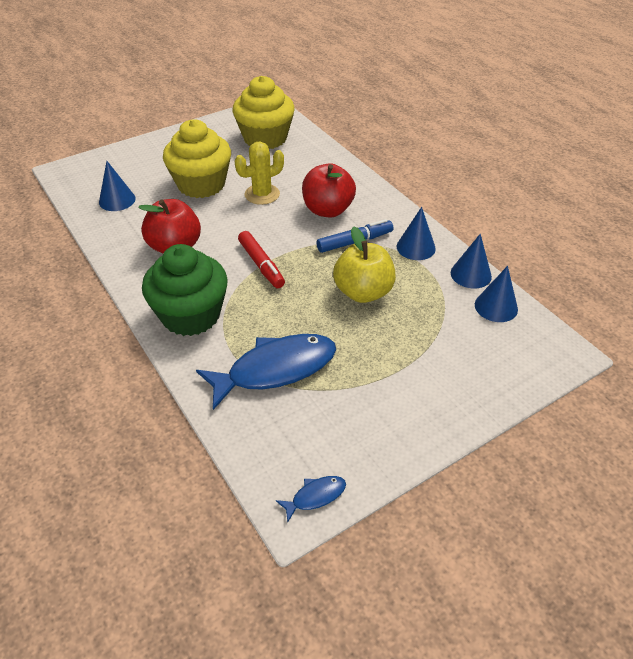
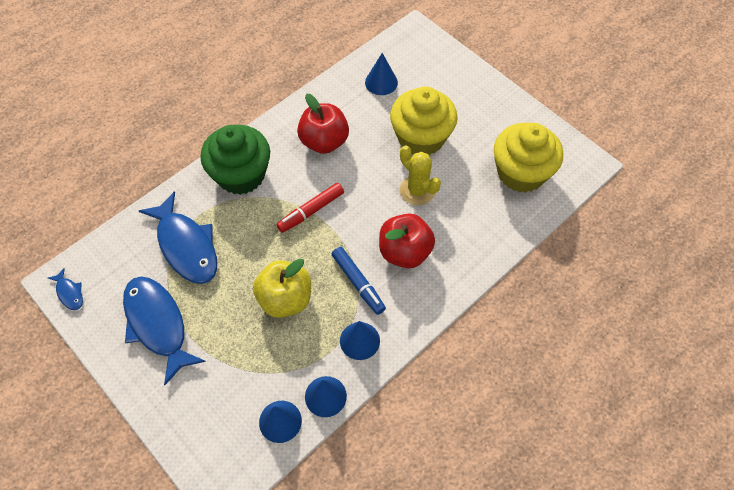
camera: 80 degrees right, 15 degrees up
none -> blue fish [123,276,206,385]

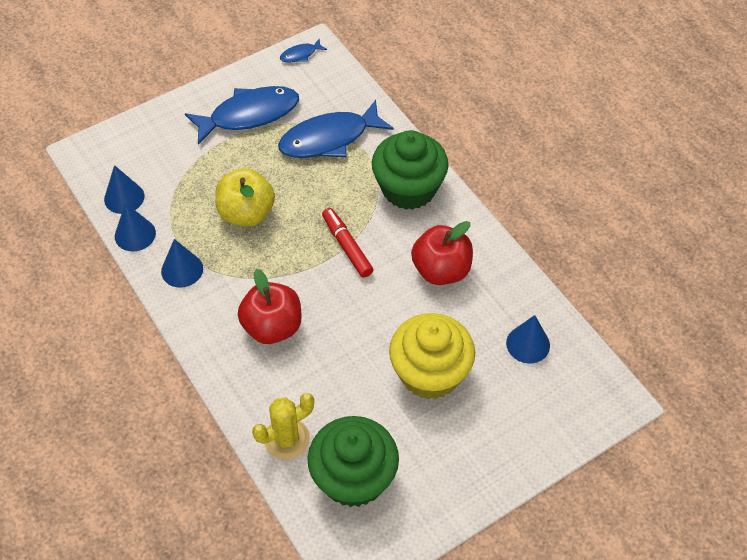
camera: 100 degrees right, 5 degrees down
blue marker [332,247,386,315] -> none
yellow cactus [400,146,441,205] -> yellow cactus moved to [252,393,314,460]
yellow cupcake [494,123,563,193] -> green cupcake [307,416,399,507]

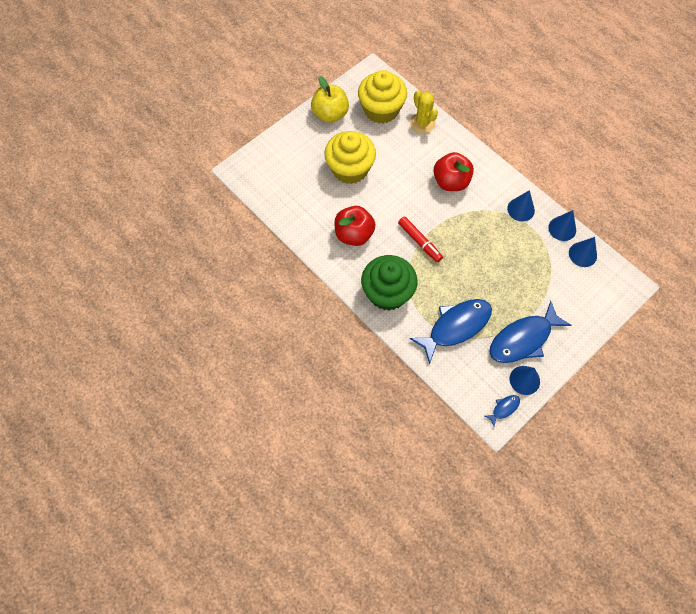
camera: 170 degrees right, 10 degrees up
yellow apple [215,169,275,227] -> yellow apple moved to [311,76,349,123]
yellow cactus [252,393,314,460] -> yellow cactus turned 75 degrees counterclockwise [410,90,438,133]
green cupcake [307,416,399,507] -> yellow cupcake [358,70,407,124]
blue cone [506,315,550,363] -> blue cone moved to [510,366,540,395]

